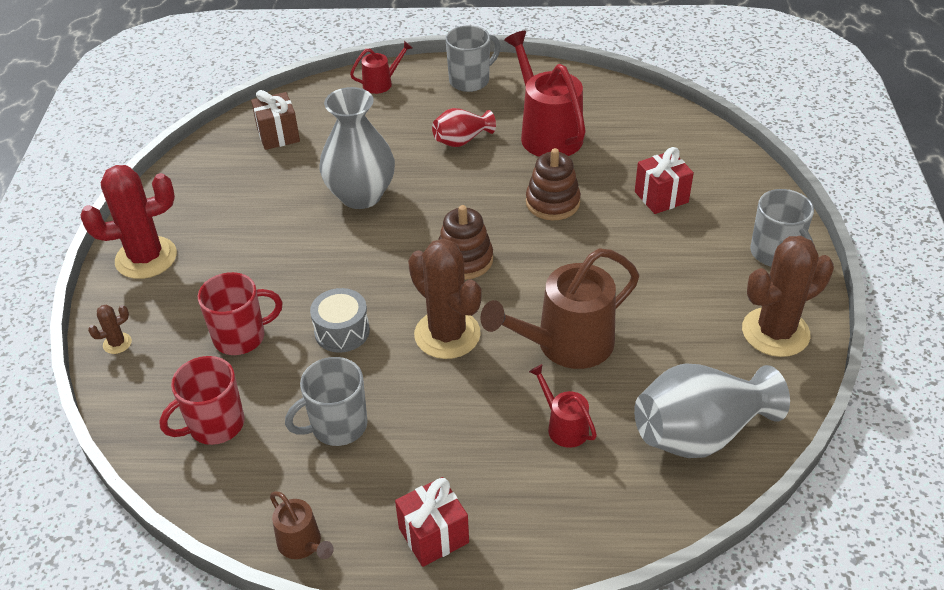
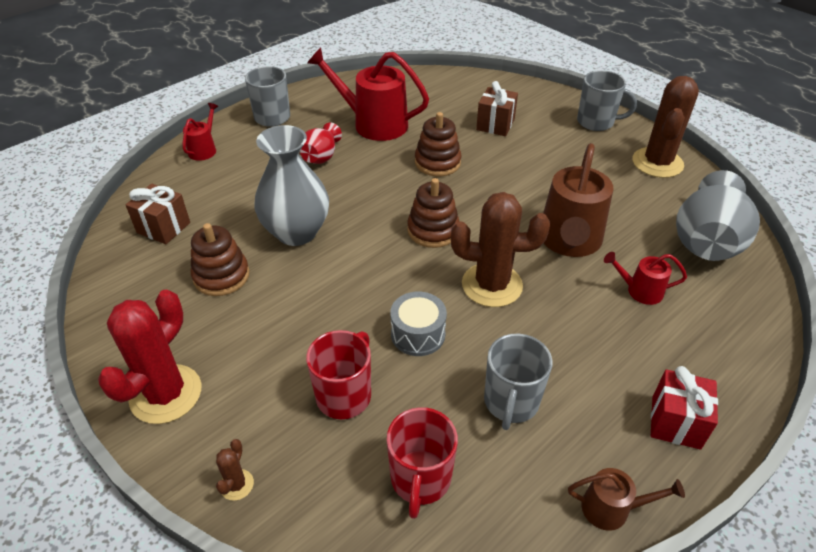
camera: 45 degrees left, 0 degrees up
red gift [635,147,694,214] -> brown gift [476,81,518,136]
none -> brown stacking toy [191,223,249,296]

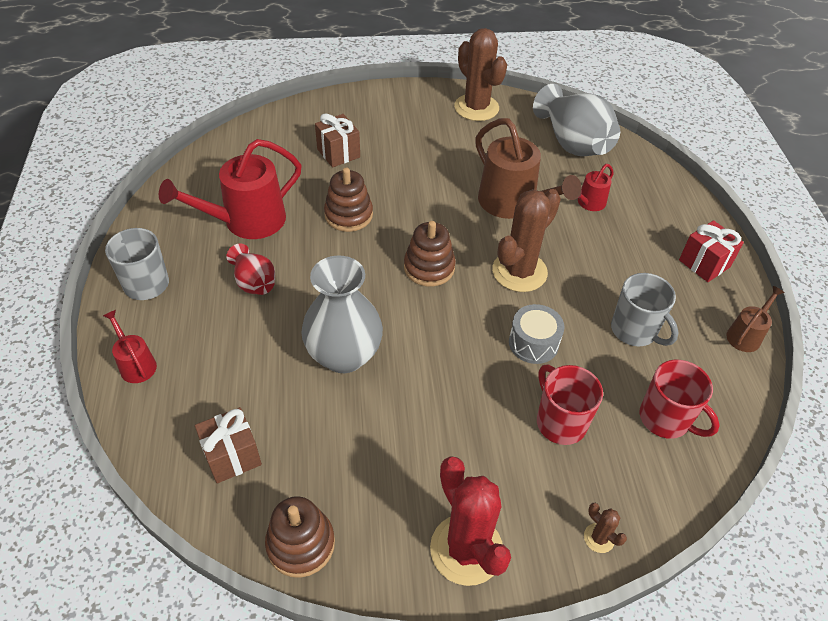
camera: 55 degrees left, 5 degrees up
brown stacking toy [191,223,249,296] -> brown stacking toy moved to [265,496,335,578]
grey mug [577,70,637,131] -> none

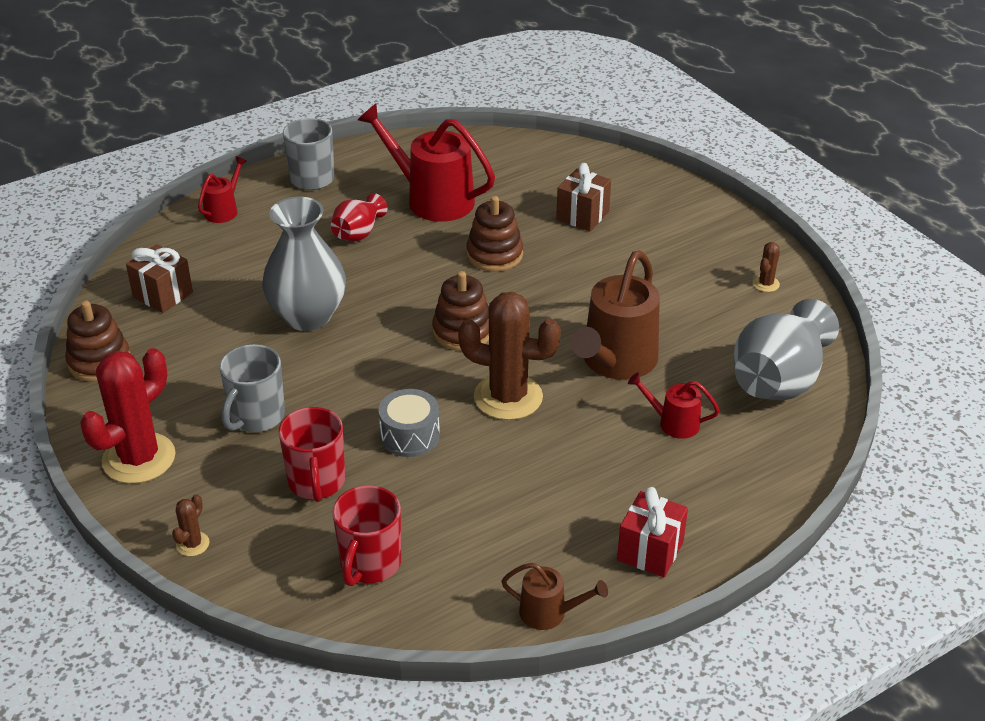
camera: 65 degrees right, 10 degrees down
brown cactus [454,28,507,121] -> brown cactus [753,242,780,292], size x0.43
red mug [537,364,603,445] -> red mug turned 135 degrees clockwise [278,407,345,502]
grey mug [611,273,678,346] -> grey mug moved to [219,344,285,432]

